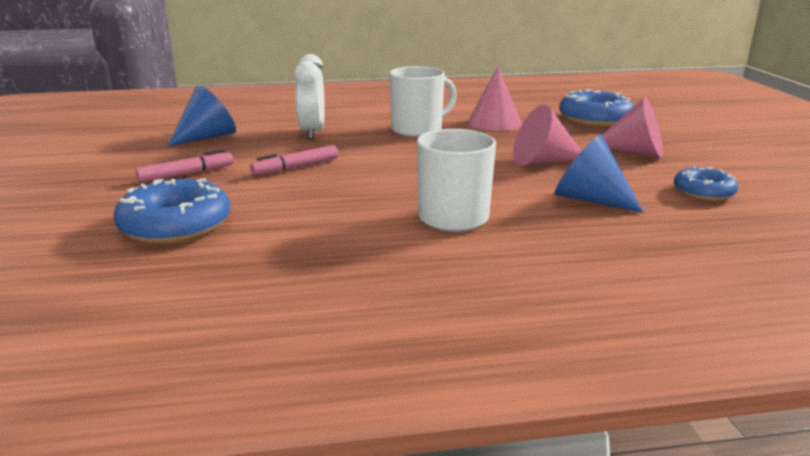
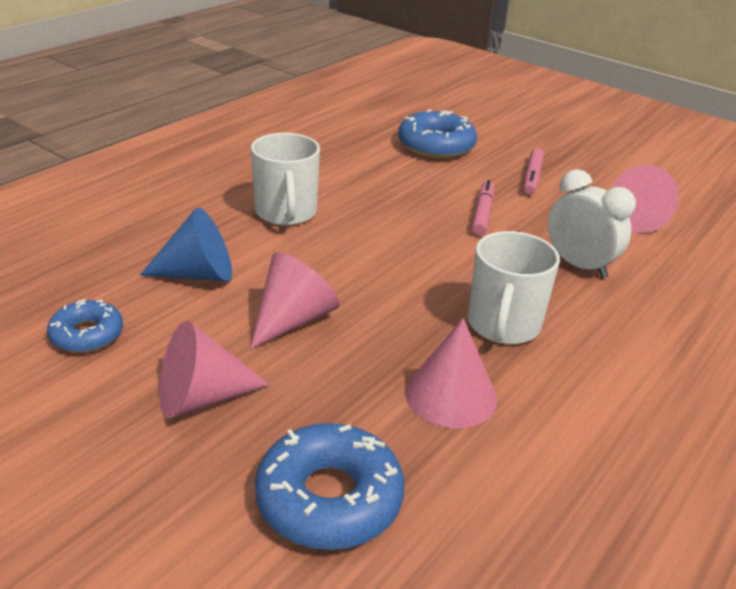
camera: 135 degrees right, 10 degrees up
blue cone [167,85,236,147] -> pink cone [612,164,679,233]

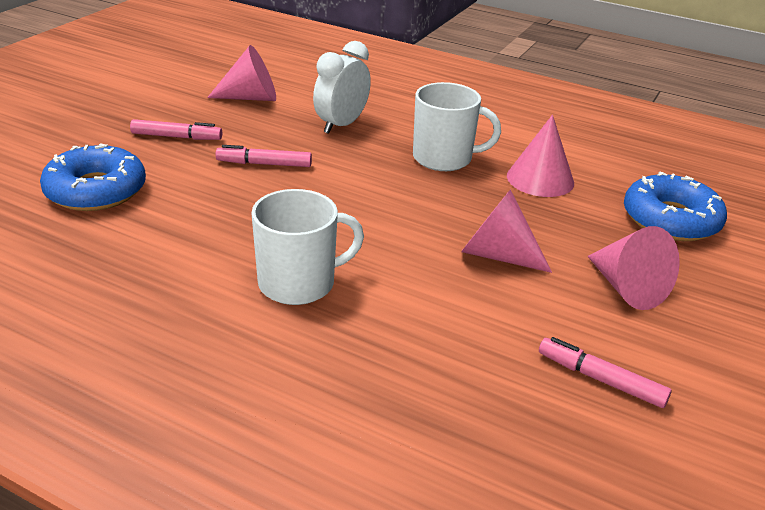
camera: 100 degrees left, 0 degrees up
blue donut [47,299,123,353] -> pink marker [539,337,672,408]
blue cone [140,208,232,281] -> none

